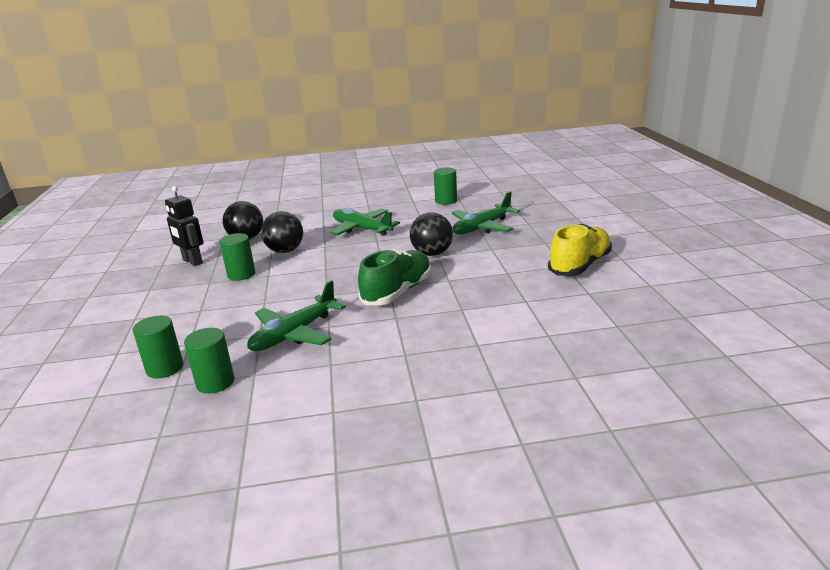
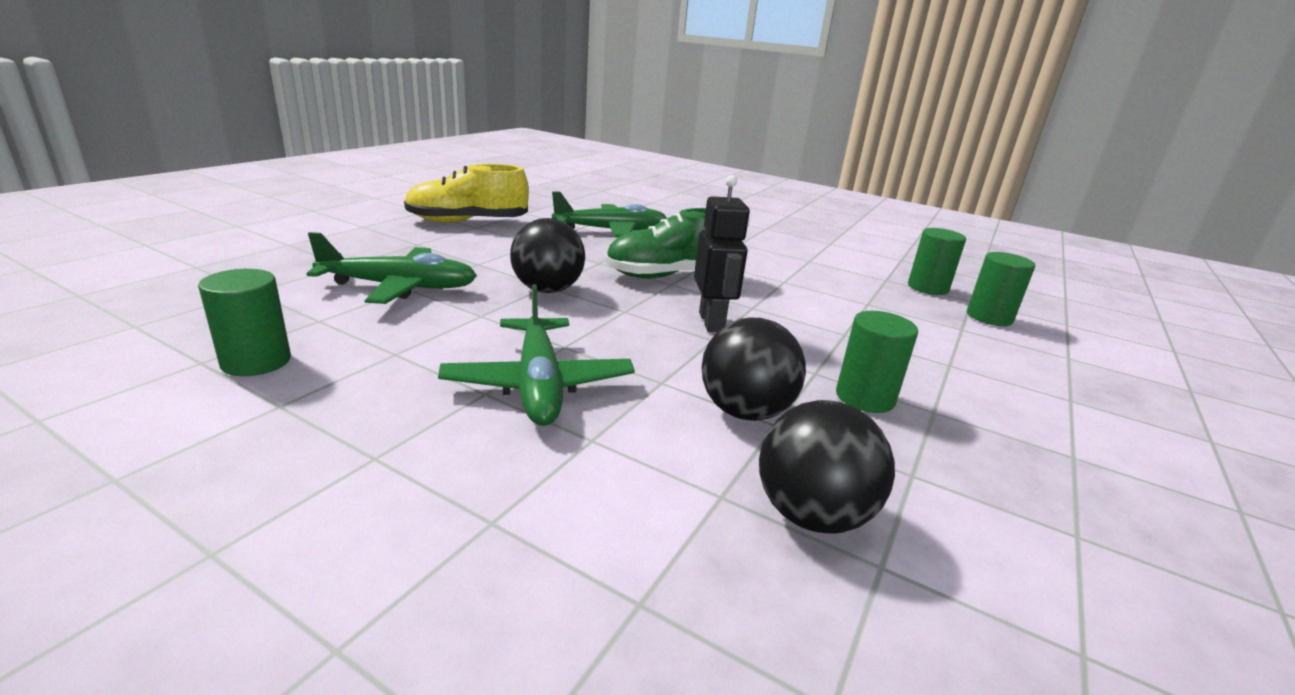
camera: 145 degrees left, 0 degrees up
black robot [165,186,204,266] -> black robot moved to [694,175,750,332]
green plane [247,280,346,351] -> green plane moved to [552,191,667,238]

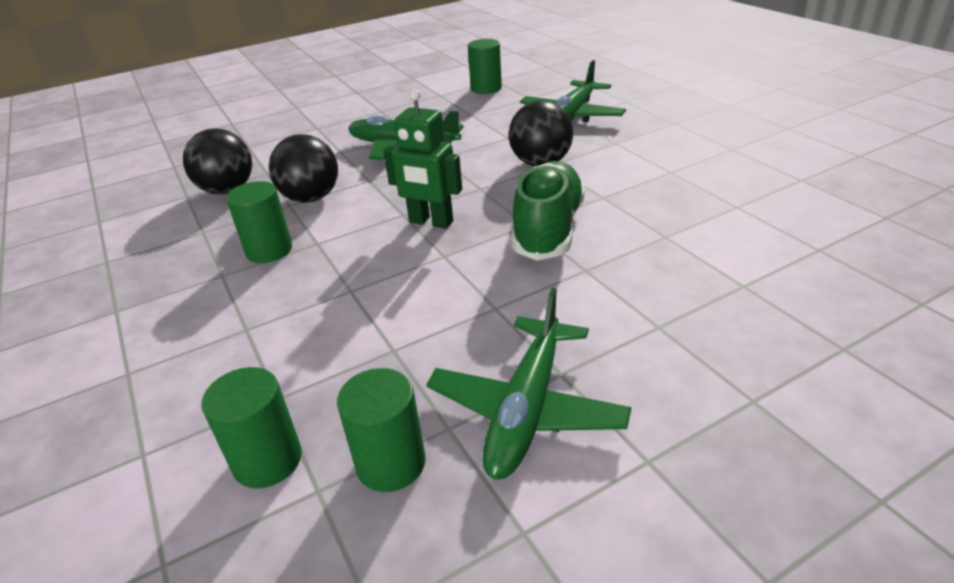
camera: 125 degrees right, 10 degrees up
yellow shoe [404,164,529,223] -> none
green plane [552,191,667,238] -> green plane moved to [426,288,632,480]
black robot [694,175,750,332] -> green robot [383,89,462,229]

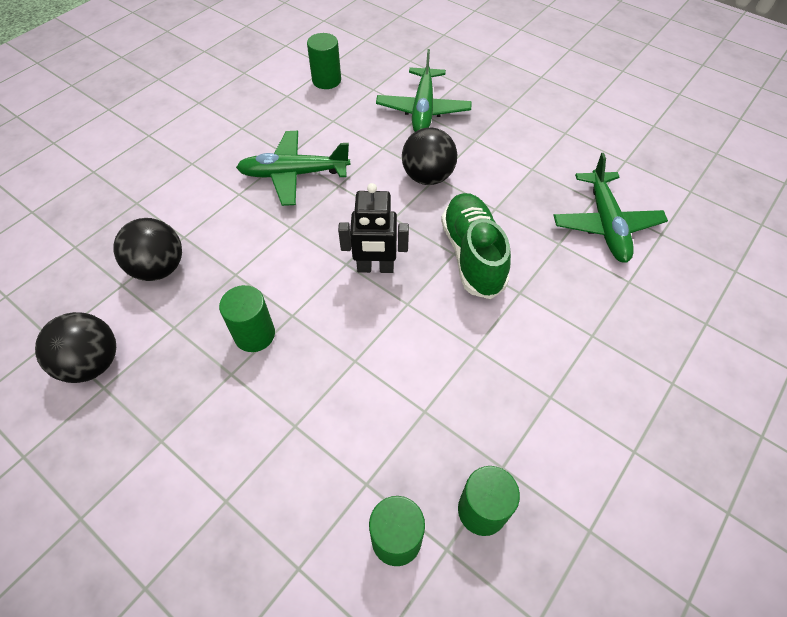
camera: 25 degrees left, 20 degrees up
black ball [269,134,338,203] -> black ball moved to [35,312,116,383]
green robot [383,89,462,229] -> black robot [338,183,409,273]
green plane [426,288,632,480] -> green plane moved to [553,153,668,263]

